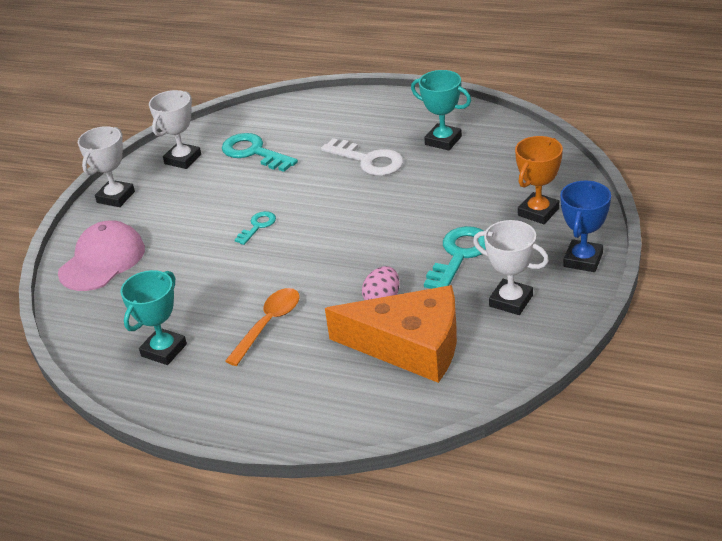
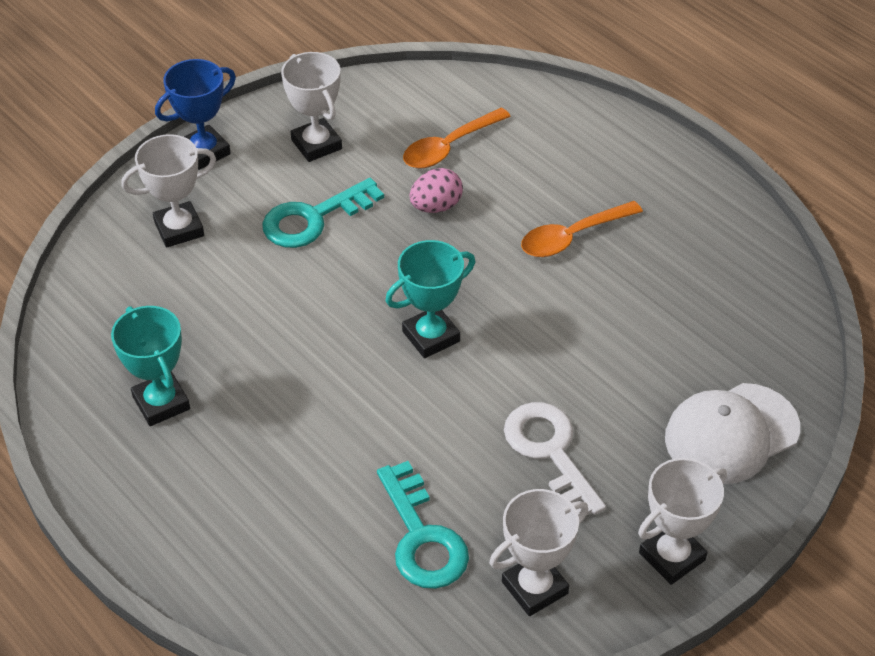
camera: 155 degrees left, 10 degrees up
pink cap [58,221,145,291] -> white cap [665,383,800,484]
turquoise trophy [120,270,187,365] -> turquoise trophy moved to [385,240,475,358]
turquoise key [235,211,276,245] -> none
white key [321,138,403,176] -> white key moved to [504,402,606,516]
orange cheese [325,285,457,383] -> orange spoon [403,108,511,168]
orange trophy [515,136,563,224] -> white trophy [121,134,216,248]

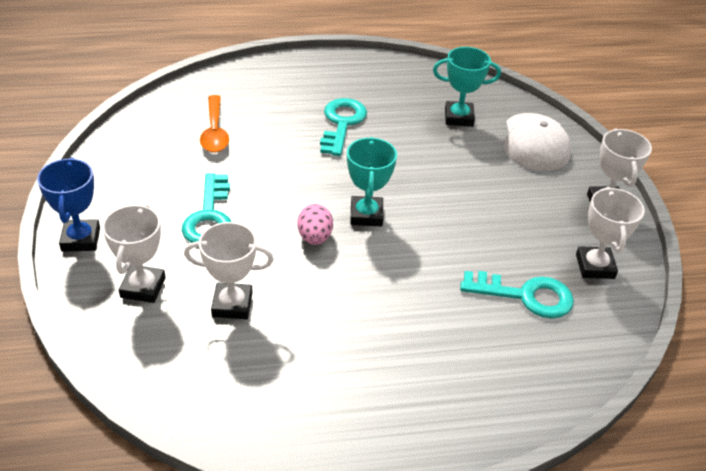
camera: 60 degrees left, 5 degrees down
turquoise trophy [111,306,190,426] -> turquoise trophy moved to [433,47,501,127]
white trophy [281,52,342,162] -> white trophy moved to [184,222,274,319]
pink egg [410,168,463,213] -> pink egg moved to [298,204,333,245]
white key [504,402,606,516] -> none
orange spoon [521,201,643,257] -> turquoise key [320,98,367,156]

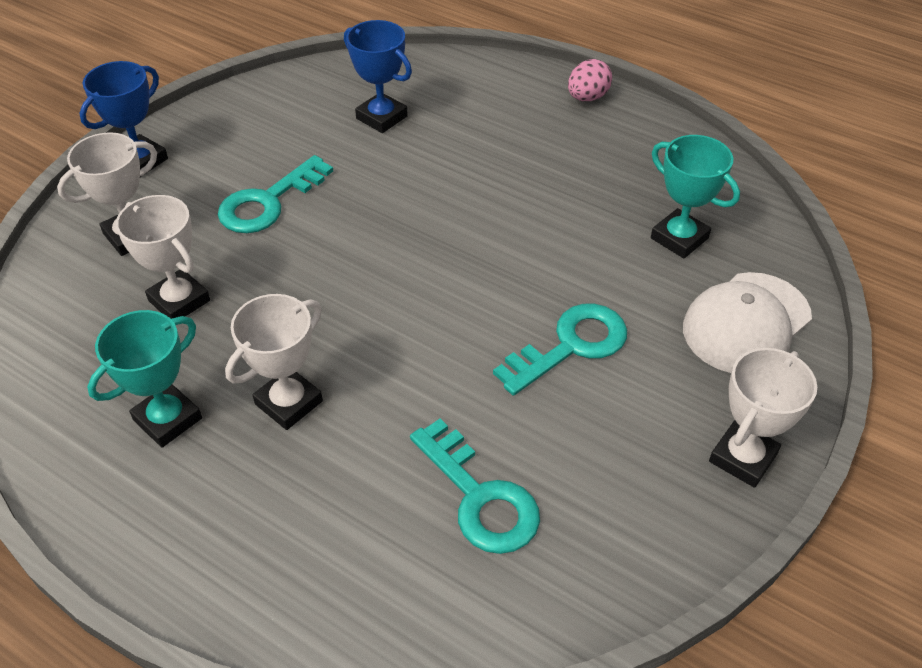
camera: 45 degrees right, 5 degrees up
orange spoon [200,95,229,153] -> blue trophy [344,20,412,133]
pink egg [298,204,333,245] -> pink egg moved to [568,59,612,101]
turquoise key [320,98,367,156] -> turquoise key moved to [493,304,627,396]
turquoise trophy [347,137,397,227] -> turquoise trophy moved to [87,310,202,448]
white trophy [576,187,645,279] -> white trophy moved to [225,294,323,430]

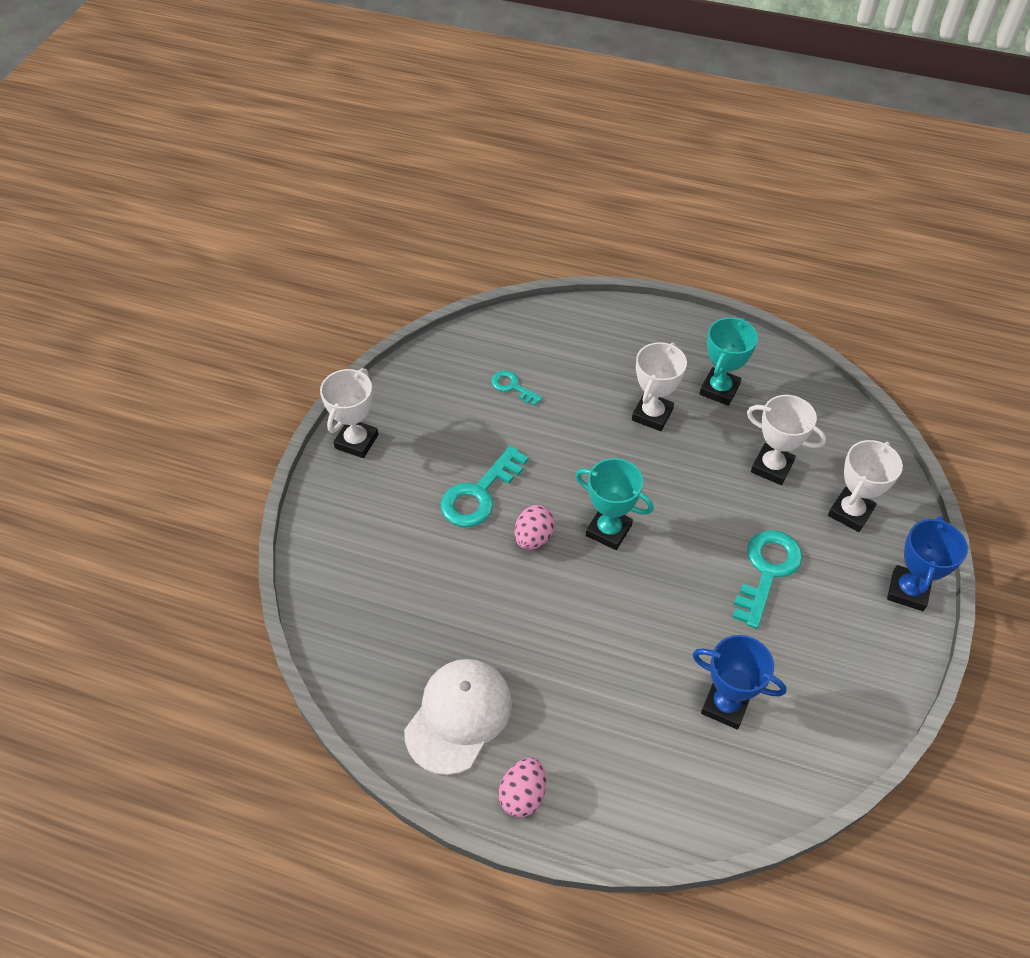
camera: 165 degrees right, 5 degrees up
turquoise key [410,419,540,554] -> turquoise key [491,370,543,406], size x0.56
turquoise trophy [651,135,740,258] -> turquoise trophy moved to [575,458,654,550]
white cap [683,272,812,373] -> white cap moved to [404,659,512,775]
none -> pink egg [514,505,555,550]

